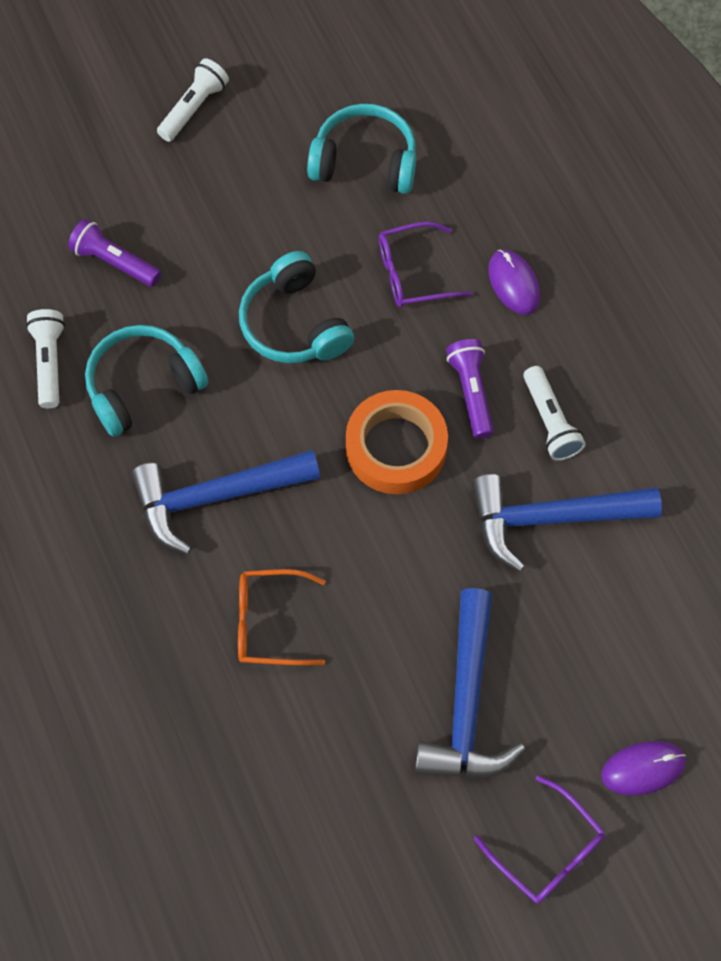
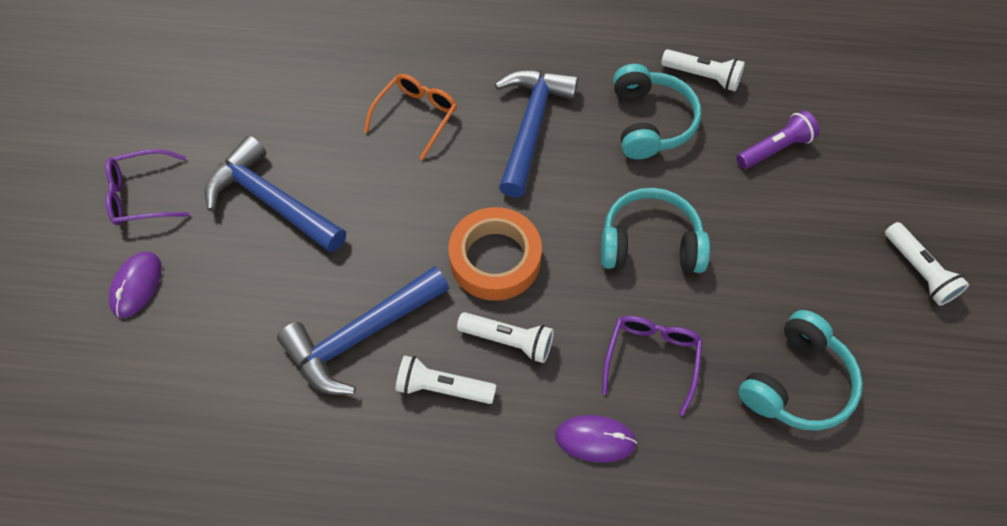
camera: 120 degrees right, 5 degrees down
purple flashlight [446,339,494,439] -> white flashlight [457,312,554,363]
blue hammer [472,474,662,572] -> blue hammer turned 150 degrees counterclockwise [277,266,449,395]

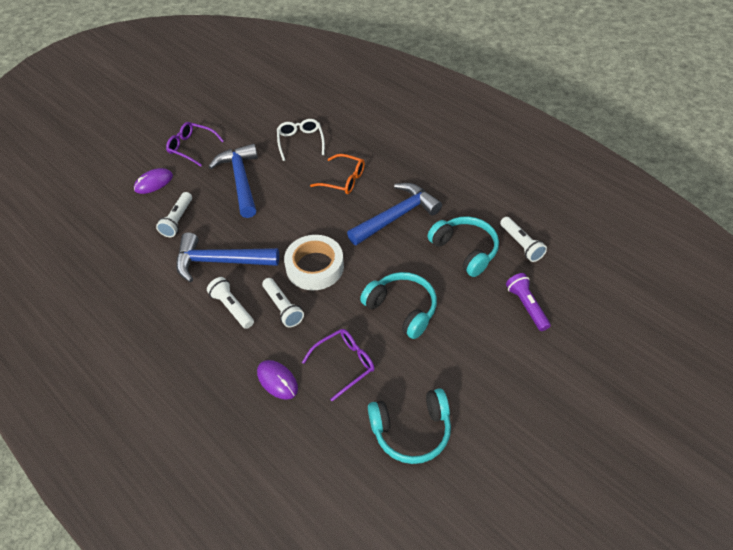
camera: 40 degrees right, 10 degrees down
orange glasses [364,74,457,160] -> orange glasses turned 45 degrees clockwise [310,154,365,194]
orange tape [448,207,542,301] -> white tape [284,235,344,290]
turquoise headphones [613,64,701,159] -> turquoise headphones turned 75 degrees counterclockwise [428,216,499,277]
purple flashlight [736,110,820,169] -> purple flashlight turned 120 degrees counterclockwise [506,273,551,331]
white flashlight [885,222,969,306] -> white flashlight moved to [156,192,192,237]
none -> white glasses [277,119,325,161]

